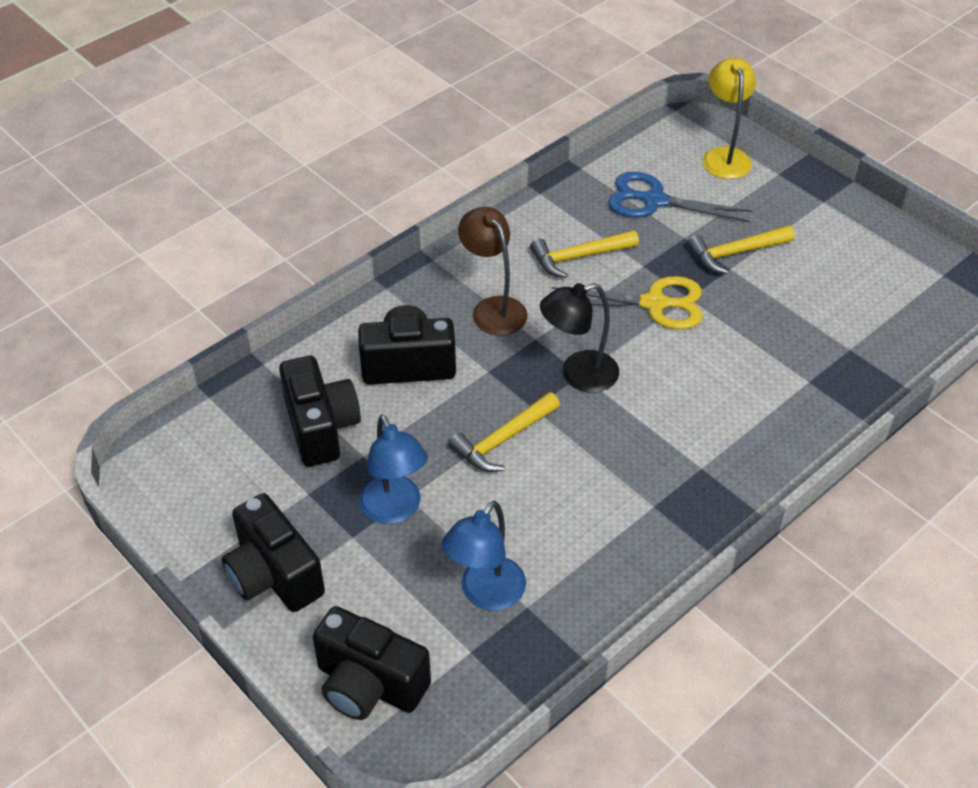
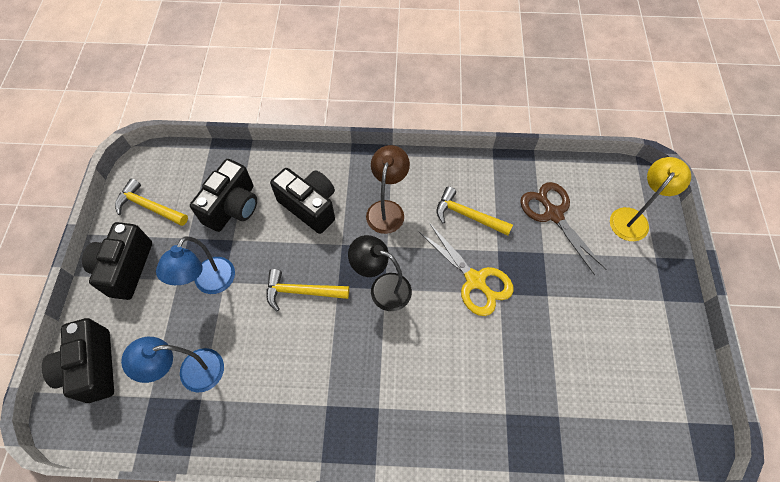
camera: 45 degrees right, 15 degrees up
blue scissors [608,172,752,222] -> brown scissors [520,182,606,275]
yellow hammer [687,225,795,274] -> yellow hammer moved to [115,178,188,226]

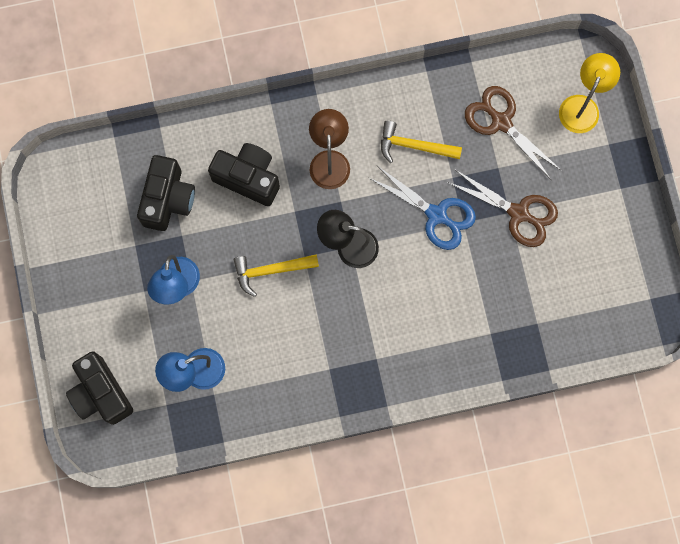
camera: 15 degrees left, 15 degrees up
black camera [82,222,152,300] -> none
yellow hammer [115,178,188,226] -> none
yellow scissors [419,223,514,316] -> blue scissors [369,166,476,250]
none -> brown scissors [447,169,558,247]

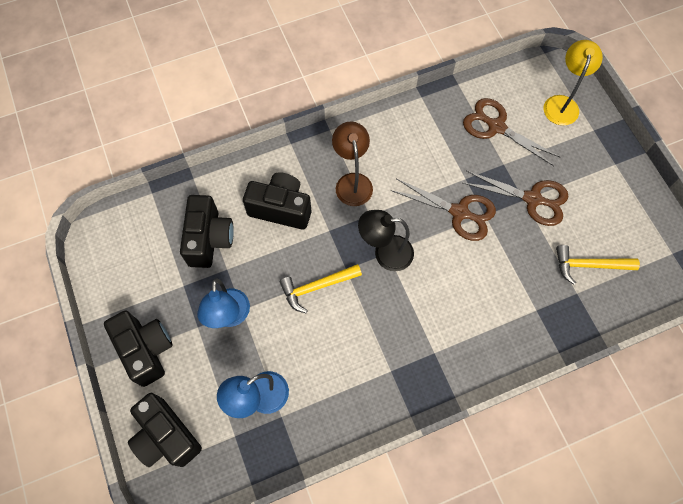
camera: 10 degrees left, 10 degrees down
blue scissors [369,166,476,250] -> brown scissors [391,179,496,241]
yellow hammer [381,121,462,163] -> yellow hammer moved to [556,245,640,285]
none -> black camera [104,311,173,387]

